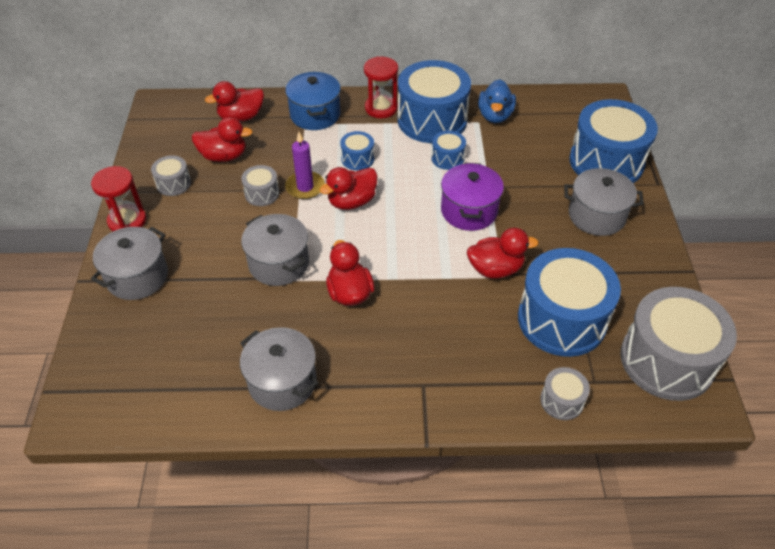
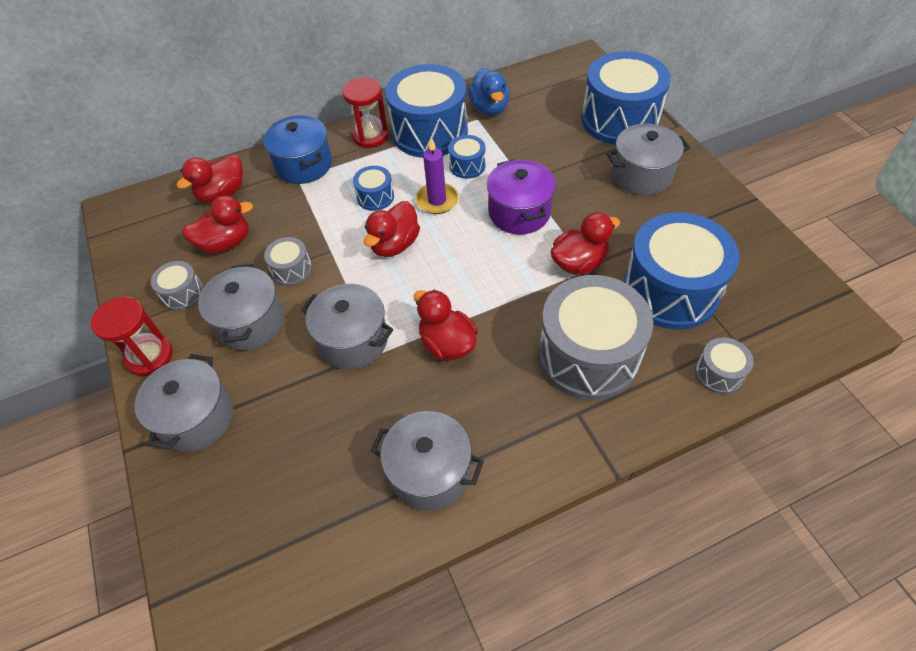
camera: 20 degrees left, 5 degrees up
purple candle [285,132,325,199] -> purple candle moved to [415,138,458,214]
grey drum [620,287,737,401] -> grey drum moved to [538,275,653,400]
none -> grey pot [198,264,284,350]

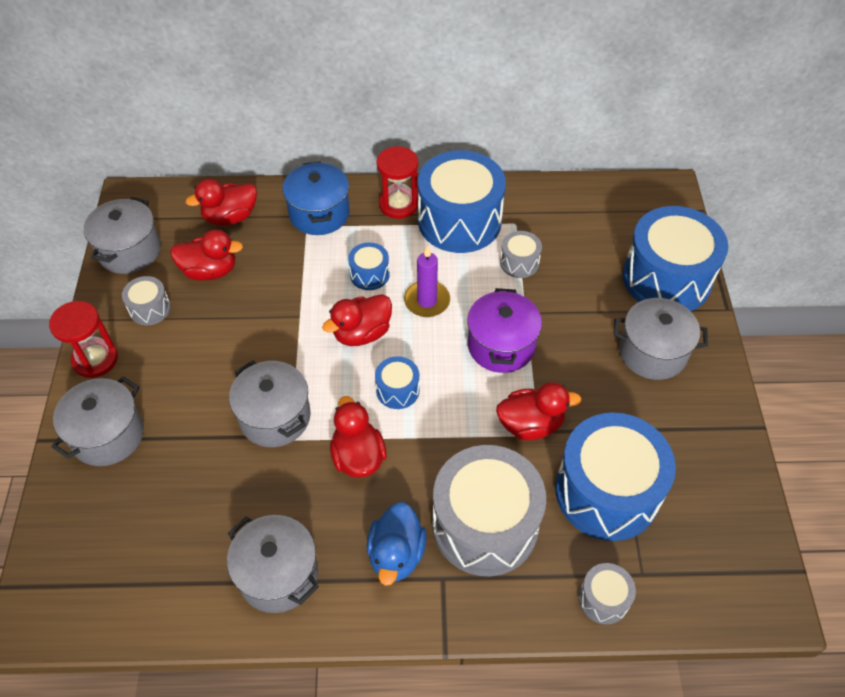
camera: 20 degrees right, 0 degrees up
grey pot [198,264,284,350] -> grey pot moved to [84,197,161,274]
grey drum [264,237,312,286] -> grey drum moved to [500,231,542,278]
blue drum [448,135,486,179] -> blue drum moved to [375,357,419,409]
blue duck [468,68,510,116] -> blue duck moved to [367,502,427,586]

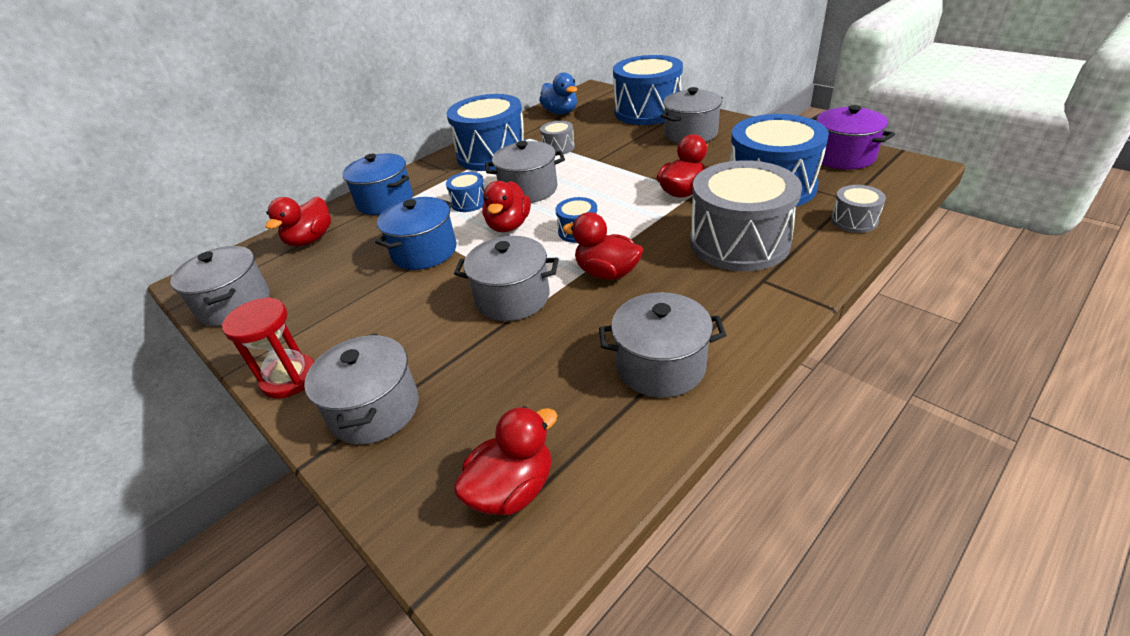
camera: 40 degrees left, 15 degrees down
grey drum [122,276,171,325] -> none
red duck [170,229,243,280] -> red duck moved to [454,406,558,515]
blue duck [367,502,427,586] -> blue duck moved to [539,72,577,114]
red hourglass [376,146,418,219] -> none
purple candle [404,245,450,317] -> grey pot [485,141,565,203]
purple pot [467,288,542,373] -> purple pot moved to [811,105,895,169]
none -> blue pot [375,197,457,270]

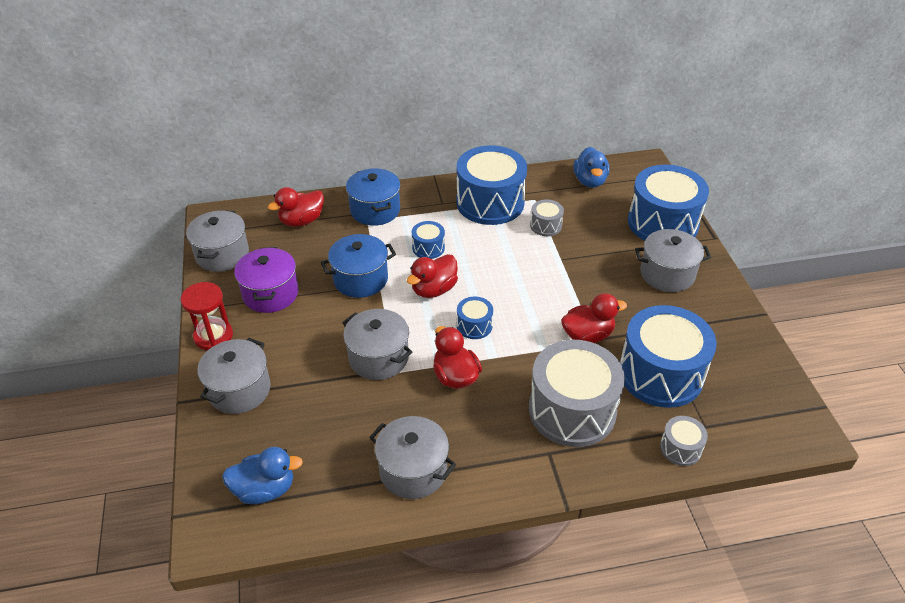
camera: 30 degrees right, 5 degrees up
red duck [454,406,558,515] -> blue duck [222,447,303,504]
grey pot [485,141,565,203] -> none
purple pot [811,105,895,169] -> purple pot moved to [234,247,298,313]

